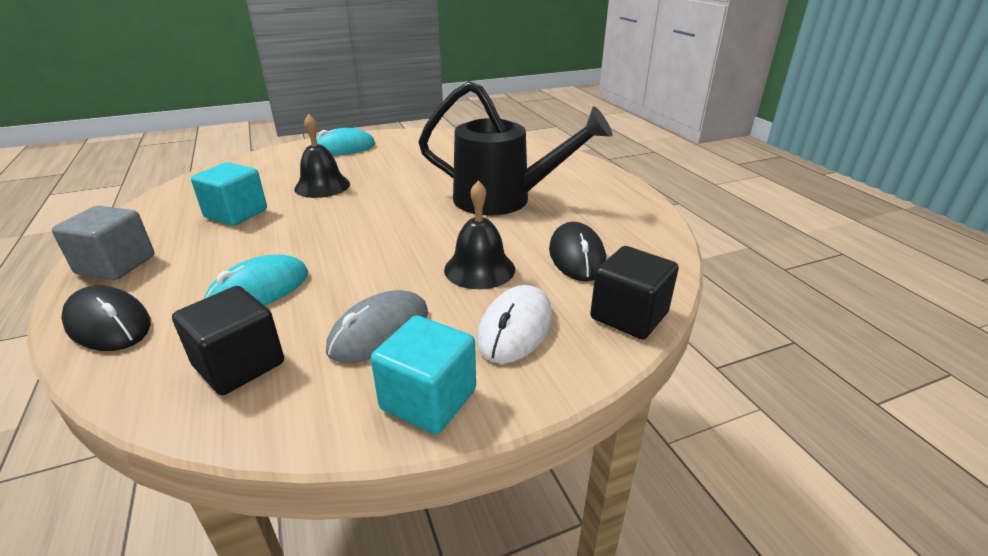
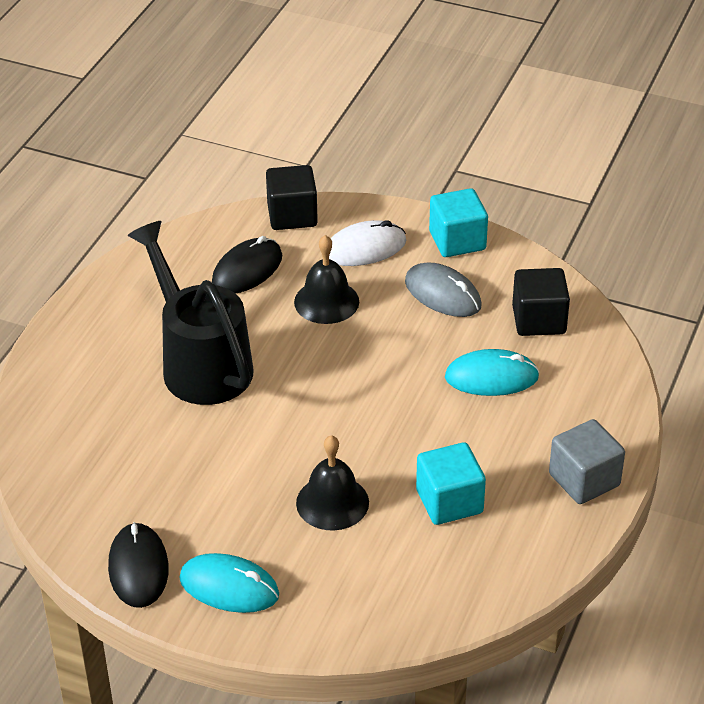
camera: 135 degrees left, 10 degrees up
black mouse [61,285,151,351] -> black mouse moved to [108,522,169,608]
grey mouse [326,290,428,363] -> grey mouse turned 45 degrees clockwise [405,263,482,317]

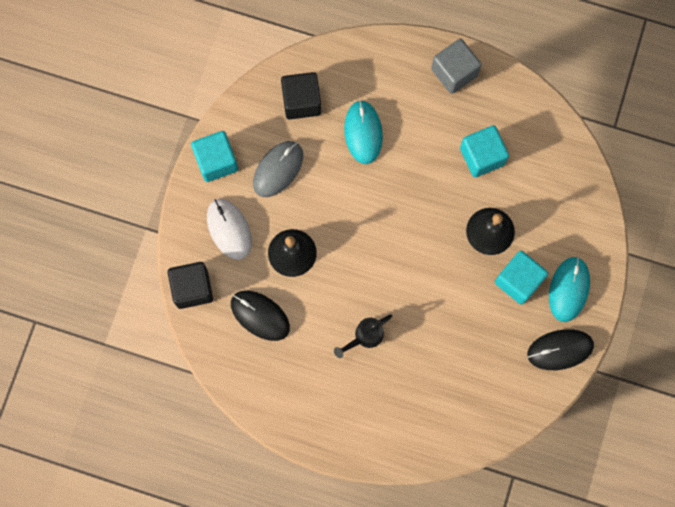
camera: 95 degrees left, 35 degrees up
black watering can [128,221,254,405] -> black watering can [334,314,392,358], size x0.44
none -> turquoise cube [495,251,548,305]

